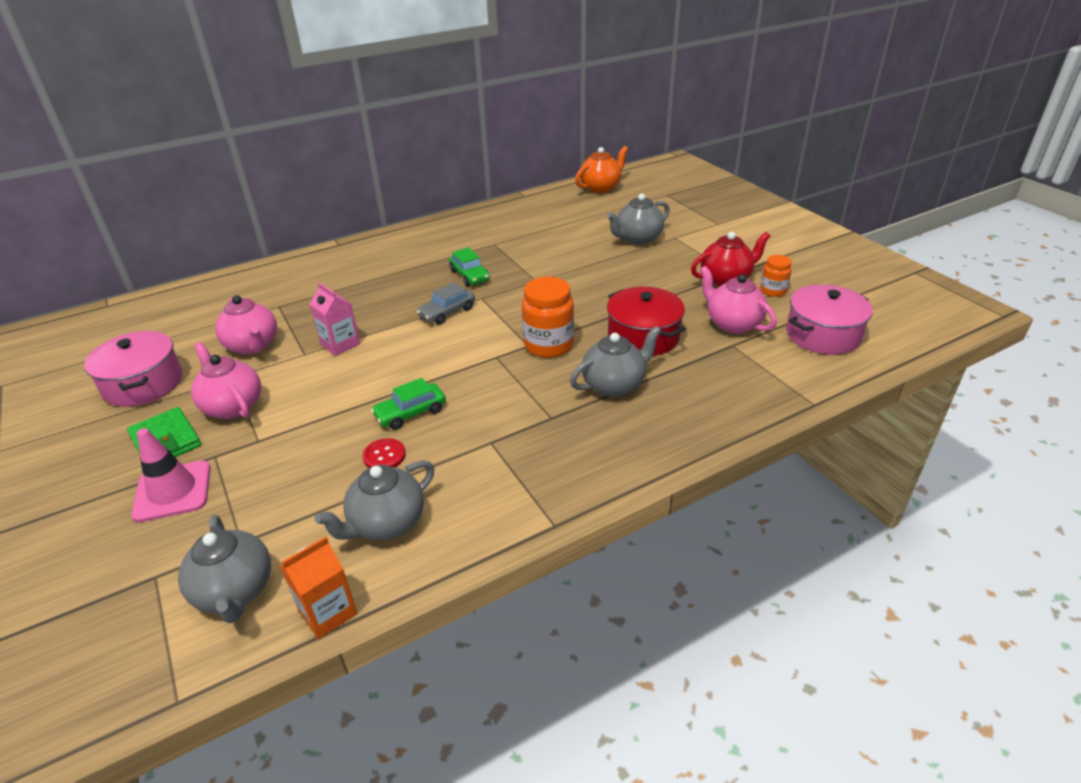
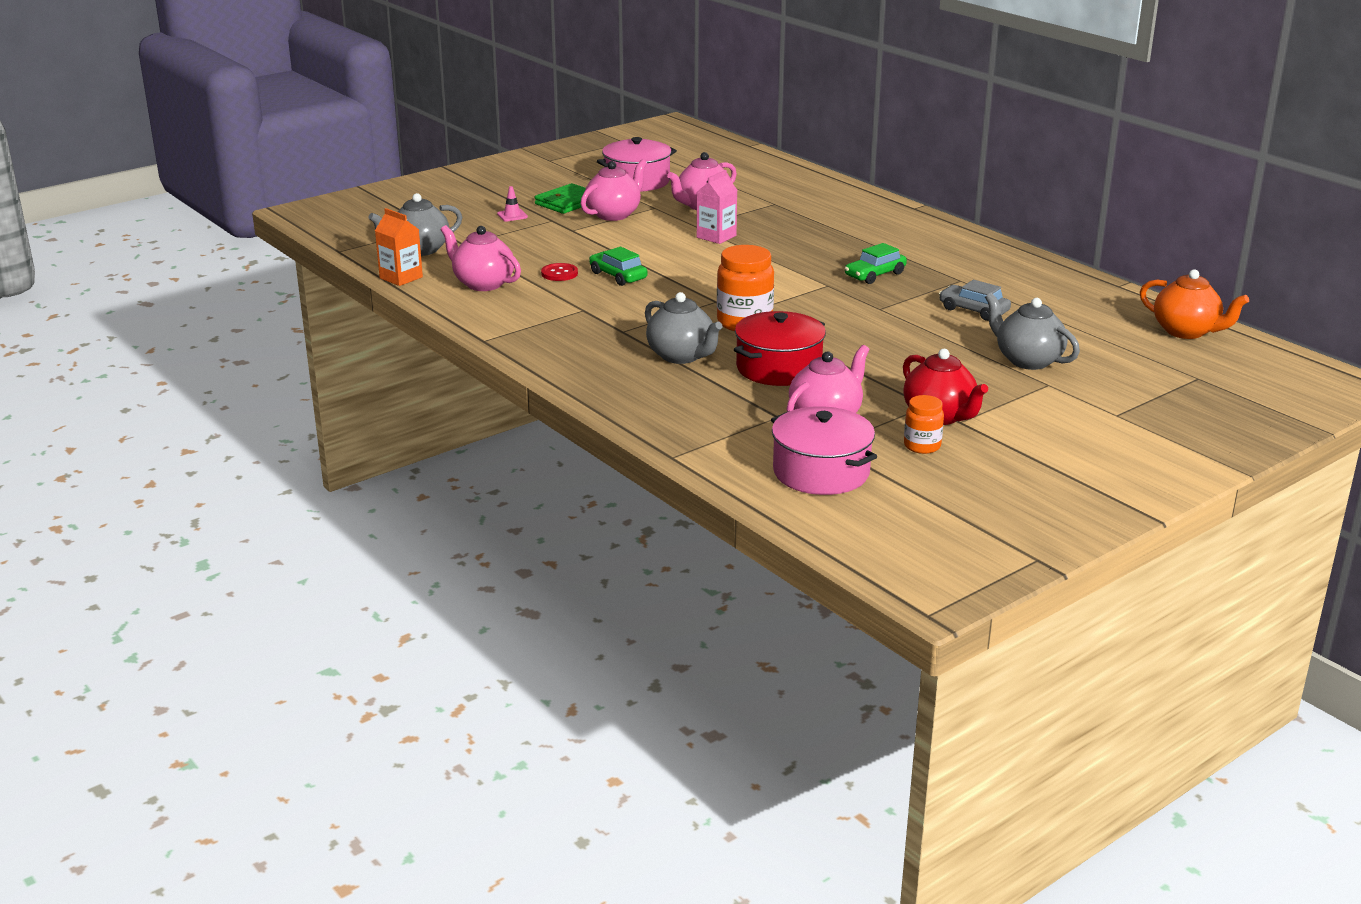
camera: 80 degrees right, 10 degrees down
pink traffic cone [131,428,211,522] -> pink traffic cone [497,186,528,222], size x0.49
grey teapot [314,460,434,540] -> pink teapot [441,225,521,291]
grey car [417,282,475,325] -> grey car moved to [939,280,1011,321]

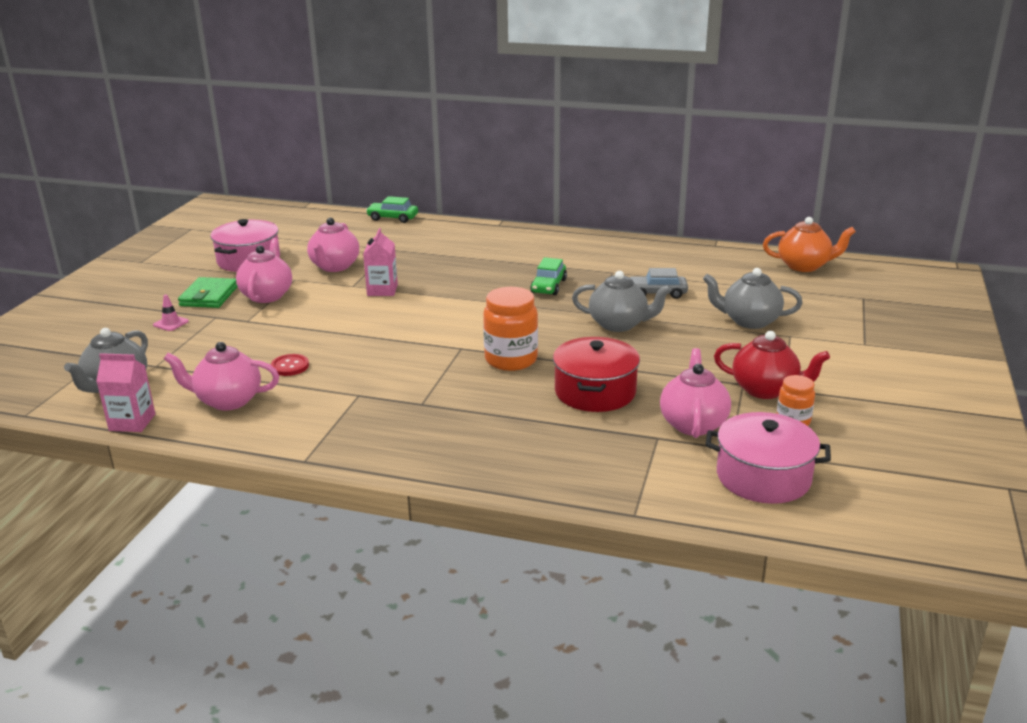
camera: 35 degrees left, 0 degrees up
orange carton [375,208,423,286] -> pink carton [96,353,155,432]
green car [589,247,647,286] -> green car moved to [366,196,418,223]
grey teapot [645,292,723,364] -> grey teapot moved to [572,271,672,332]

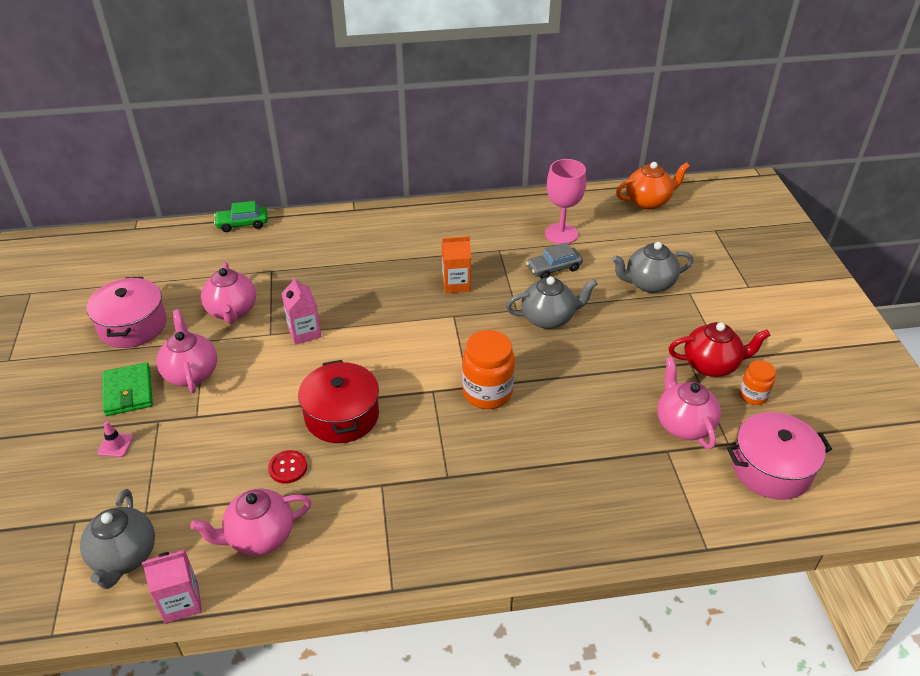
camera: 25 degrees left, 15 degrees up
green car [530,257,567,295] -> orange carton [442,236,471,293]
red pot [553,337,640,412] -> red pot moved to [298,360,379,443]
none -> pink goblet [545,159,586,244]

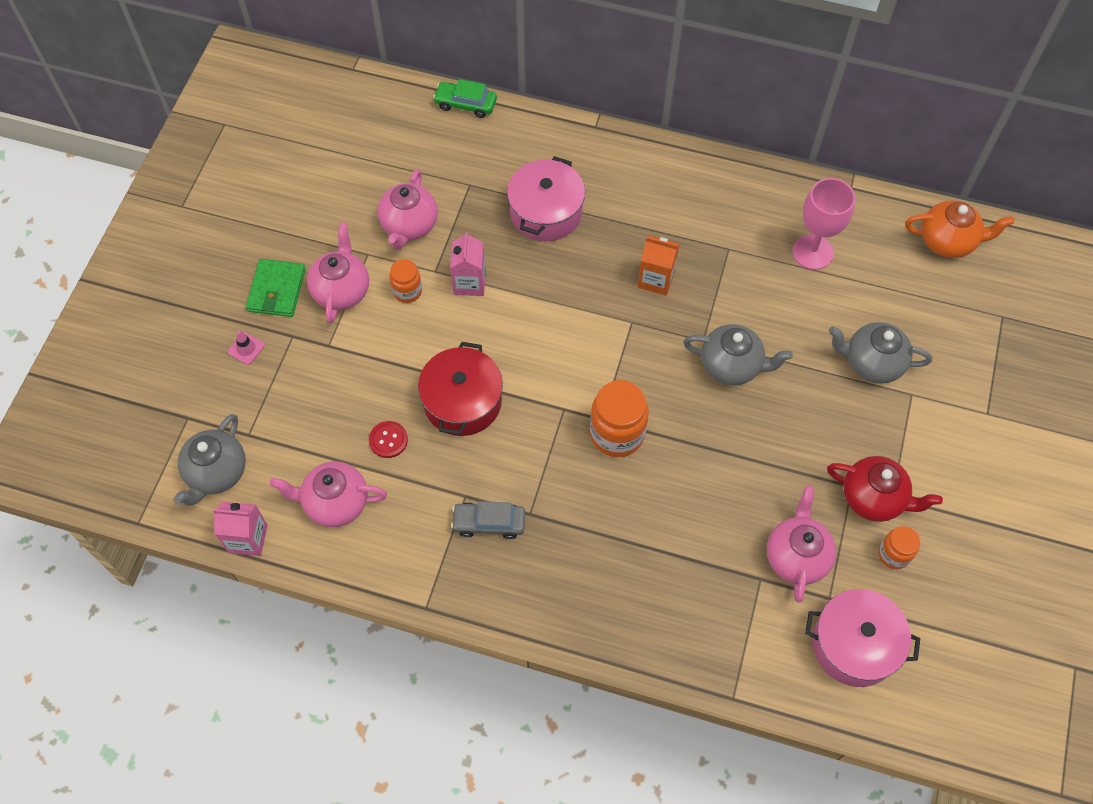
camera: 25 degrees right, 20 degrees up
pink pot [87,277,167,348] -> pink pot moved to [507,156,585,241]
grey car [526,242,583,279] -> grey car moved to [451,501,525,539]
none -> orange jar [389,259,422,303]

